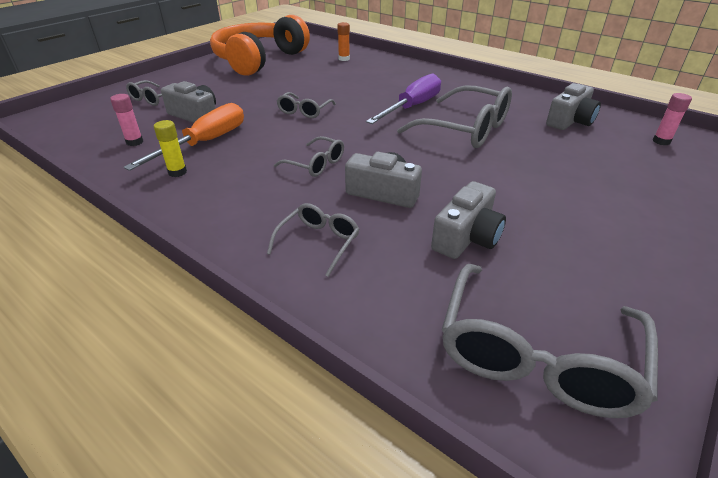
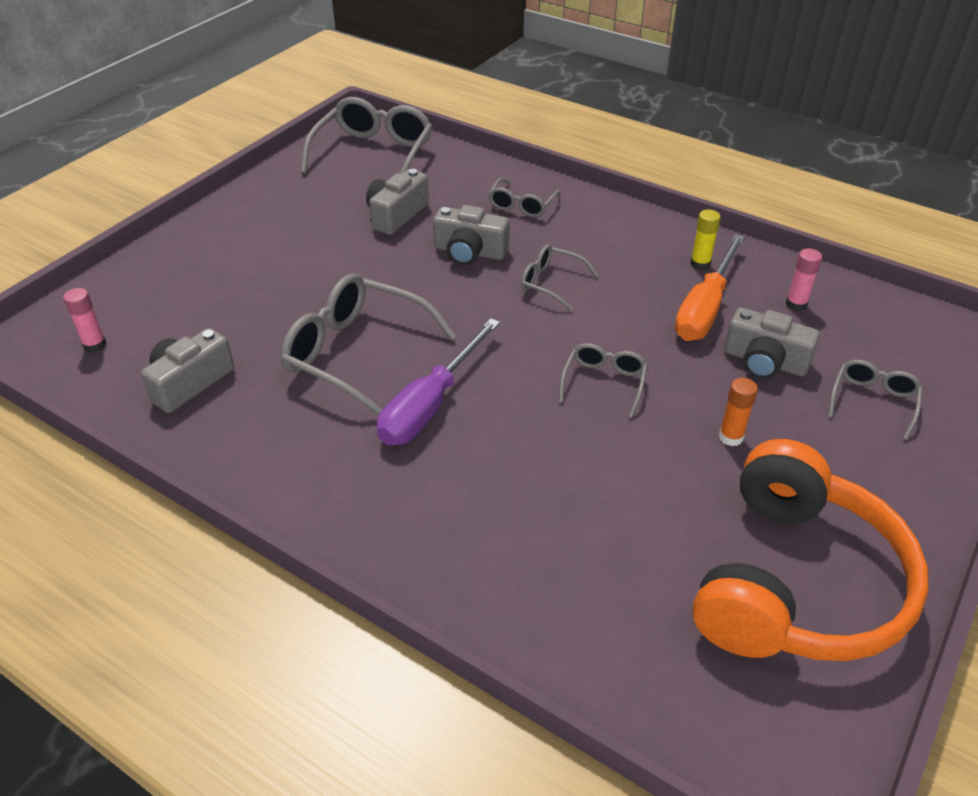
camera: 175 degrees right, 5 degrees up
orange glue stick [337,22,350,61] -> orange glue stick moved to [719,378,758,446]

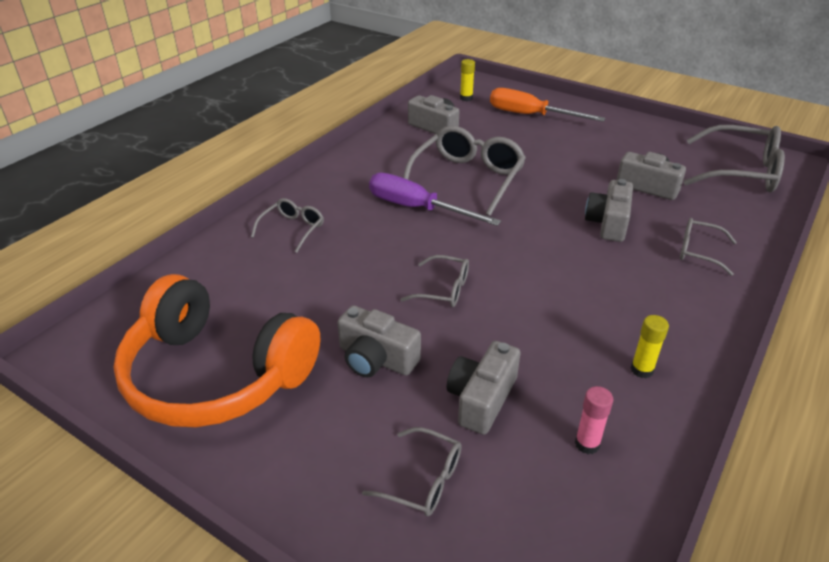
camera: 90 degrees right, 5 degrees down
pink glue stick [63,288,107,353] -> yellow glue stick [460,59,475,101]
grey glasses [521,244,598,311] -> grey glasses moved to [251,198,324,253]
orange screwdriver [675,234,745,341] -> orange screwdriver moved to [490,88,605,122]
orange glue stick [719,378,758,446] -> grey camera [337,305,421,378]

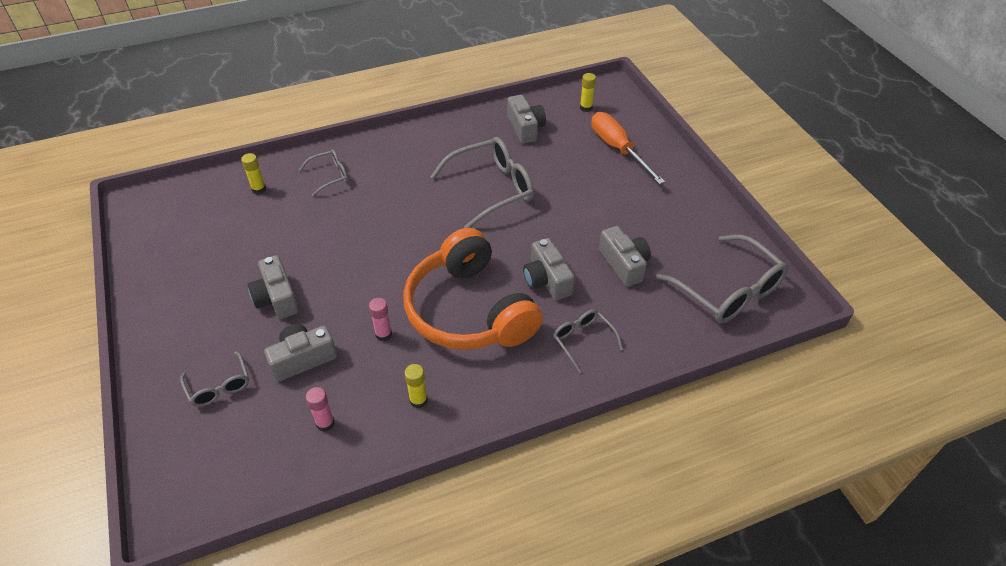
camera: 35 degrees right, 10 degrees up
orange headphones [113,274,320,427] -> orange headphones moved to [403,228,543,350]
purple screwdriver [369,173,501,226] -> none
grey glasses [400,255,469,307] -> none
grey camera [585,179,633,242] -> grey camera turned 75 degrees counterclockwise [523,238,575,300]
none -> yellow glue stick [241,153,266,194]
none -> pink glue stick [369,298,392,342]

